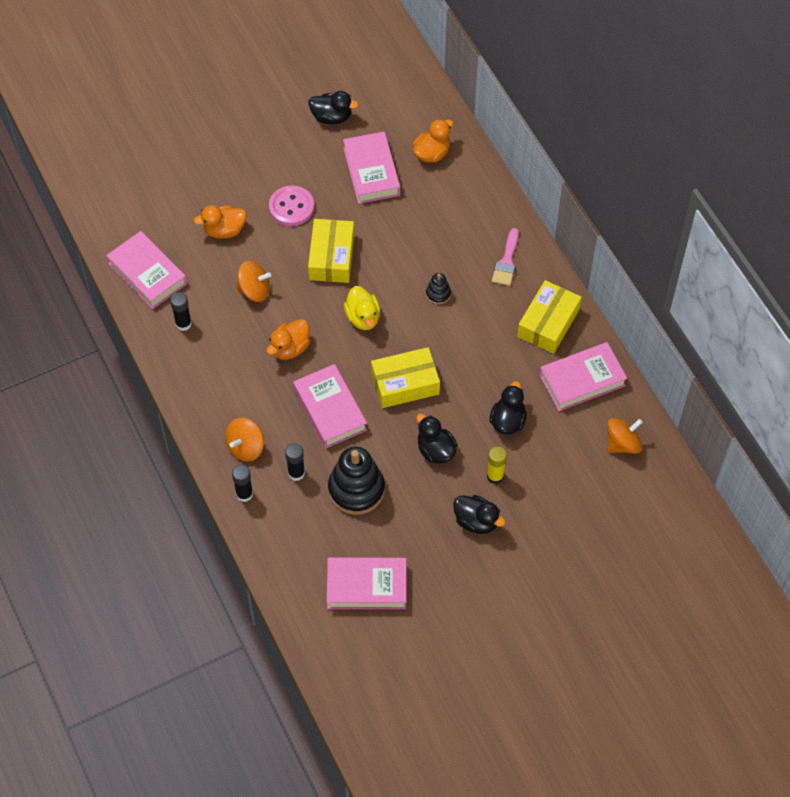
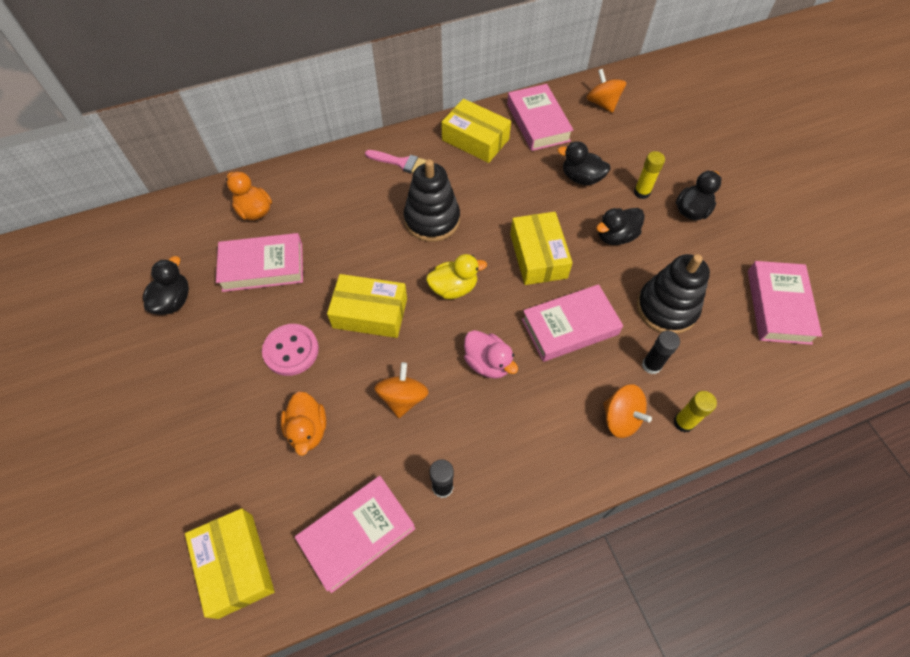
camera: 85 degrees left, 0 degrees up
black glue stick [232,465,253,502] -> yellow glue stick [673,391,717,432]
orange duck [267,319,310,360] -> pink duck [464,330,518,379]
black stacking toy [426,273,451,304] -> black stacking toy [404,159,460,242], size x2.14
none -> yellow box [185,508,275,619]

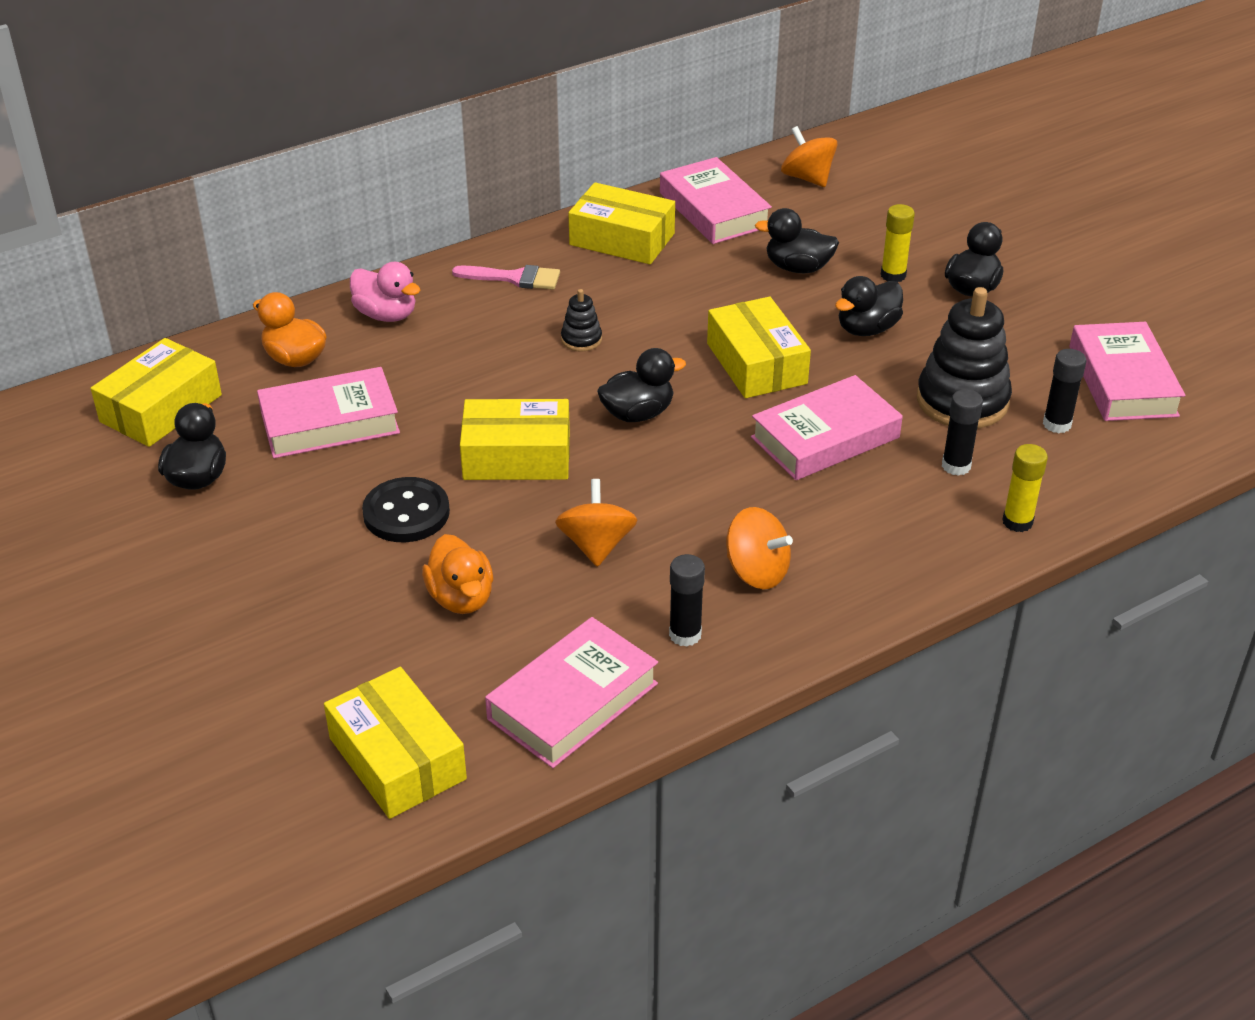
camera: 10 degrees left, 20 degrees down
pink button [262,324,319,376] -> black button [362,477,450,542]
black stacking toy [404,159,460,242] -> black stacking toy [561,289,602,352], size x0.47
yellow duck [426,254,487,299] -> black duck [597,348,686,422]
pink duck [464,330,518,379] -> pink duck moved to [350,262,420,322]
orange spinning top [603,384,652,438] -> orange spinning top moved to [727,507,793,589]
none -> yellow box [91,338,222,447]
none -> black glue stick [1043,349,1087,433]

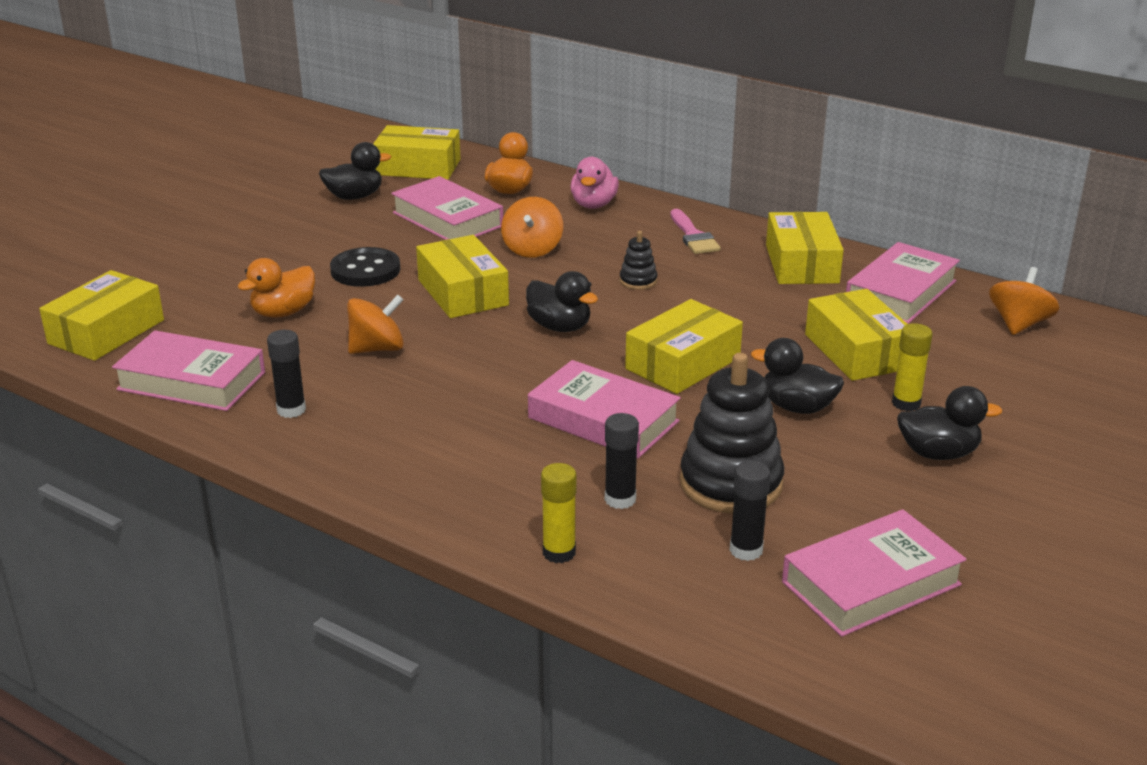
camera: 65 degrees right, 10 degrees down
orange spinning top [727,507,793,589] -> orange spinning top moved to [501,197,563,258]
black duck [755,208,839,273] -> yellow box [805,289,907,381]

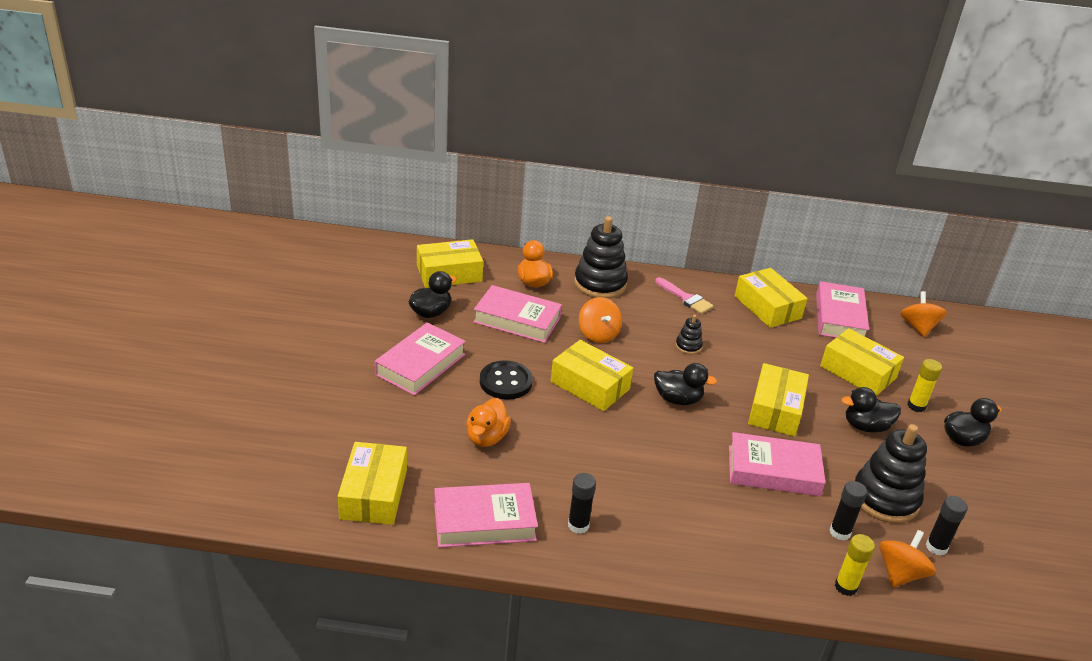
camera: 30 degrees left, 5 degrees up
orange spinning top [347,295,404,354] -> orange spinning top moved to [879,530,936,587]
pink duck [570,157,619,209] -> black stacking toy [574,216,628,299]
pink book [782,509,967,637] -> pink book moved to [374,322,466,395]

